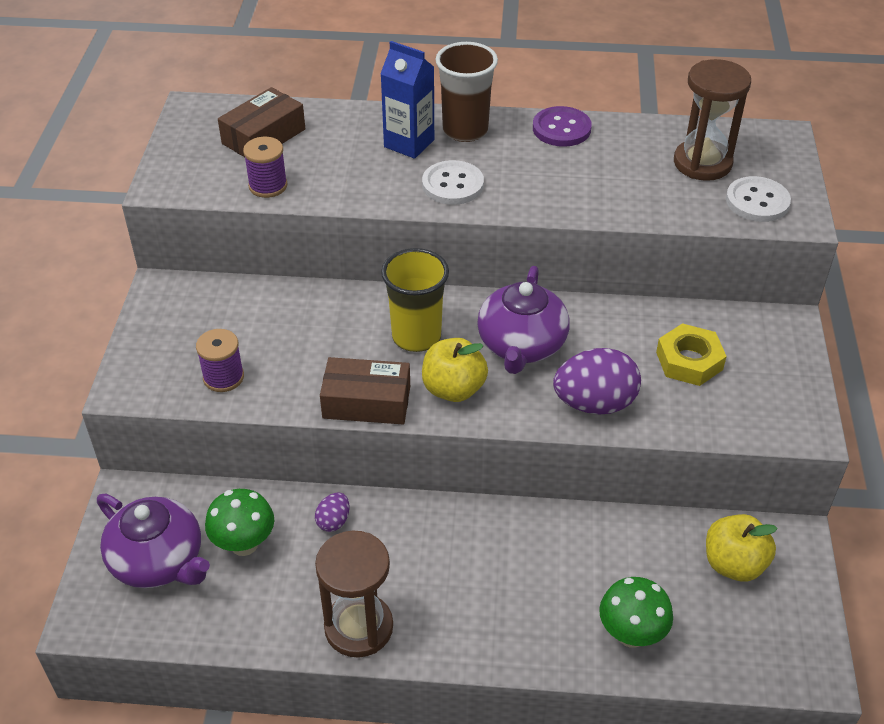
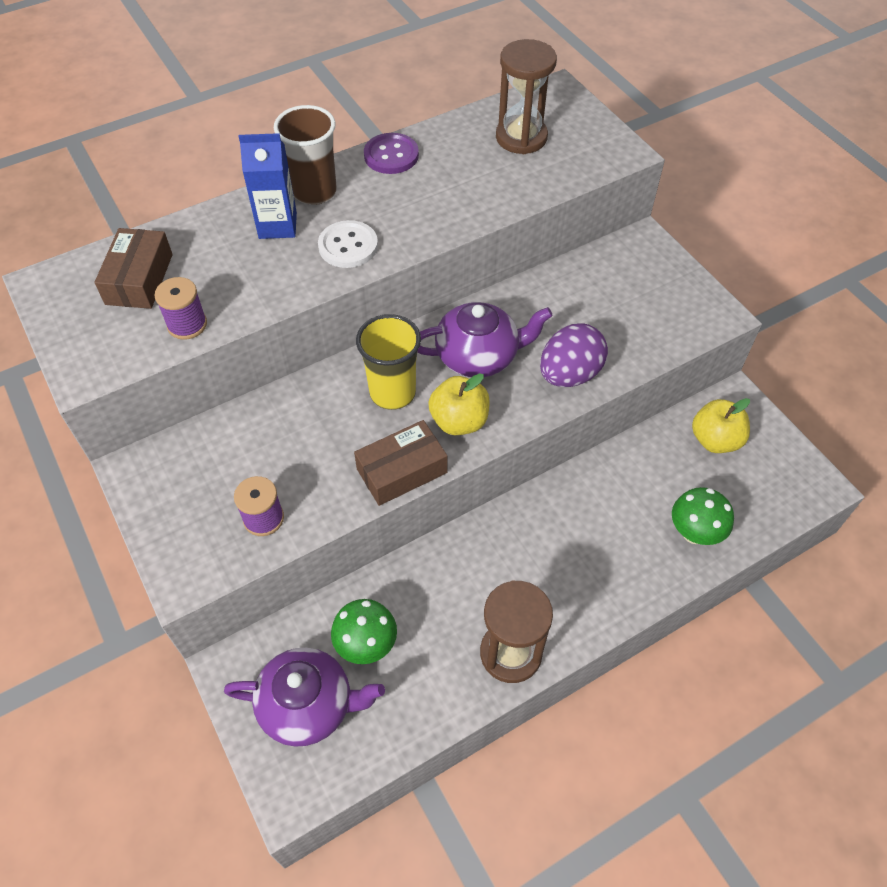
camera: 35 degrees left, 10 degrees up
purple egg [315,492,350,532] -> none
purple teapot [477,266,570,374] -> purple teapot turned 75 degrees counterclockwise [417,302,553,377]
yellow nut [656,323,727,386] -> none
white button [726,176,791,222] -> none

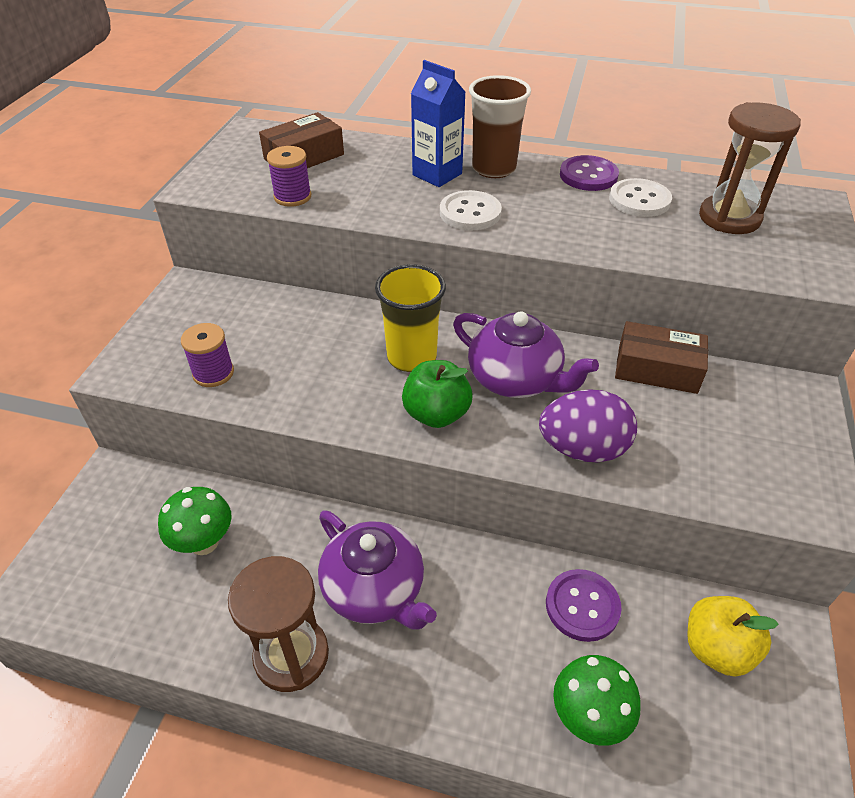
camera: 45 degrees right, 10 degrees down
purple teapot [224,648,385,747] -> purple teapot moved to [318,510,437,630]
brown box [354,420,448,506] -> brown box moved to [615,321,708,394]
yellow apple [428,373,490,435] -> green apple [402,360,473,428]
none -> purple button [546,569,622,642]
none -> white button [609,178,672,217]

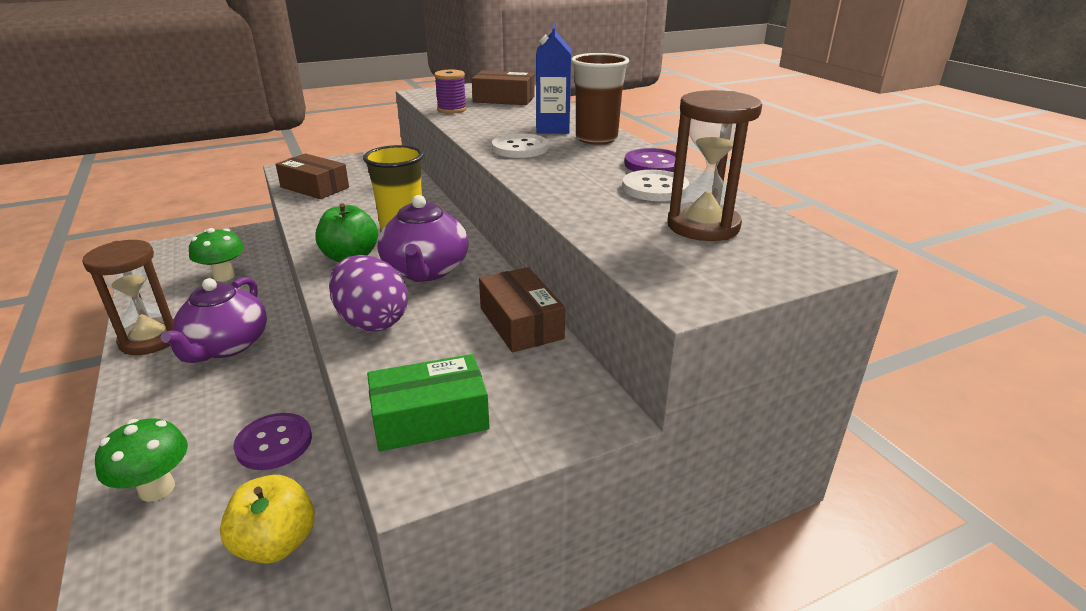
camera: 50 degrees right, 15 degrees down
purple spool [181,323,234,387] -> brown box [275,153,349,199]
none -> green box [367,354,490,451]

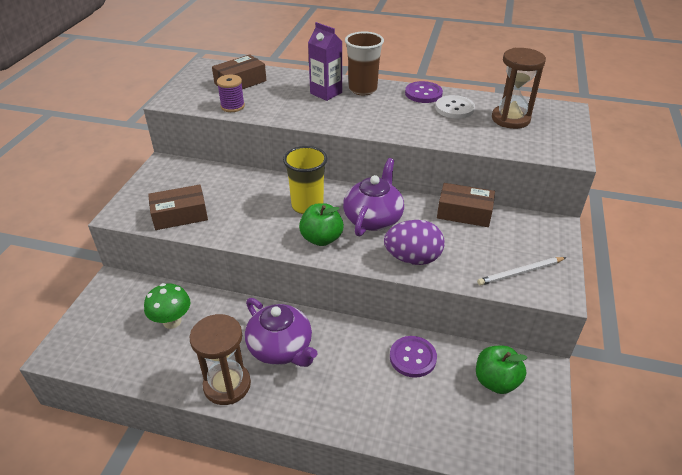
camera: 50 degrees left, 10 degrees up
green mushroom [95,418,188,502] -> none
yellow apple [220,475,315,564] -> green apple [476,346,528,394]
green box [367,354,490,451] -> white pencil [477,257,567,286]
purple teapot [377,195,469,282] -> purple teapot turned 105 degrees counterclockwise [343,158,404,236]
white button [492,133,548,158] -> none
blue carton [536,23,571,134] -> purple carton [308,22,342,101]

